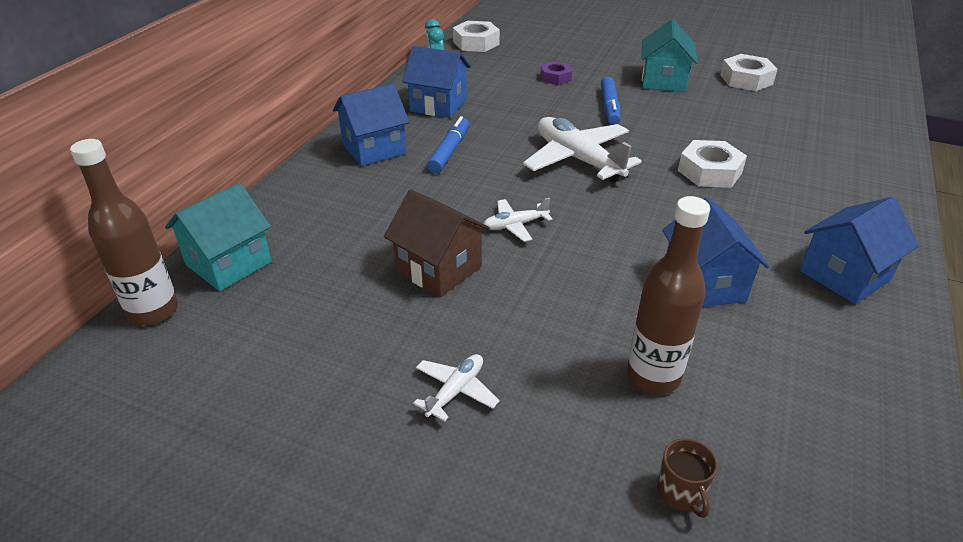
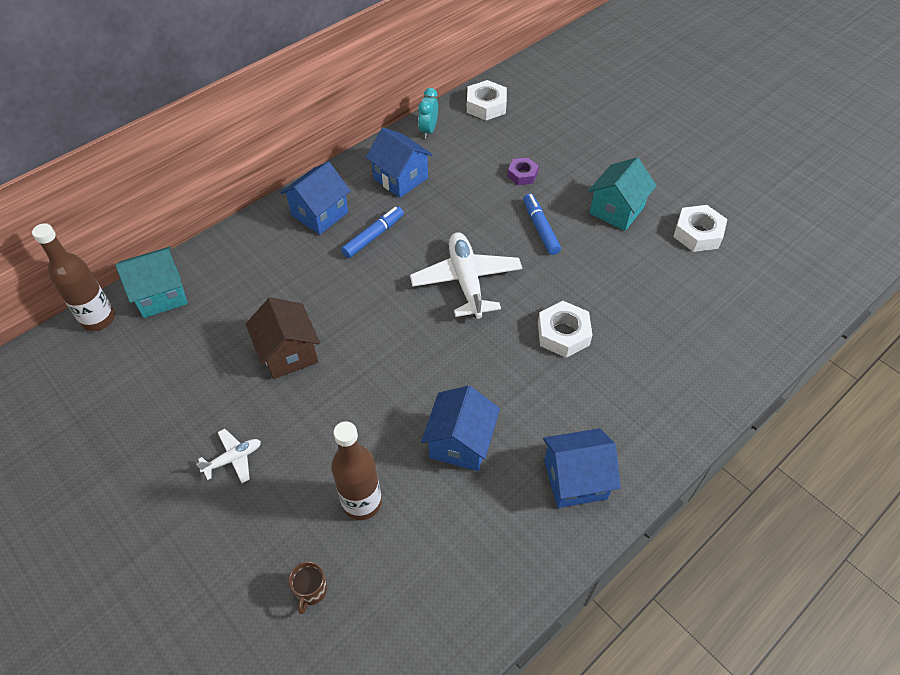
camera: 25 degrees right, 15 degrees up
blue house [333,83,409,166] -> blue house turned 45 degrees counterclockwise [280,162,351,235]
white plane [484,198,552,242] -> none
blue marker [601,77,621,125] -> blue marker turned 135 degrees clockwise [523,193,561,255]

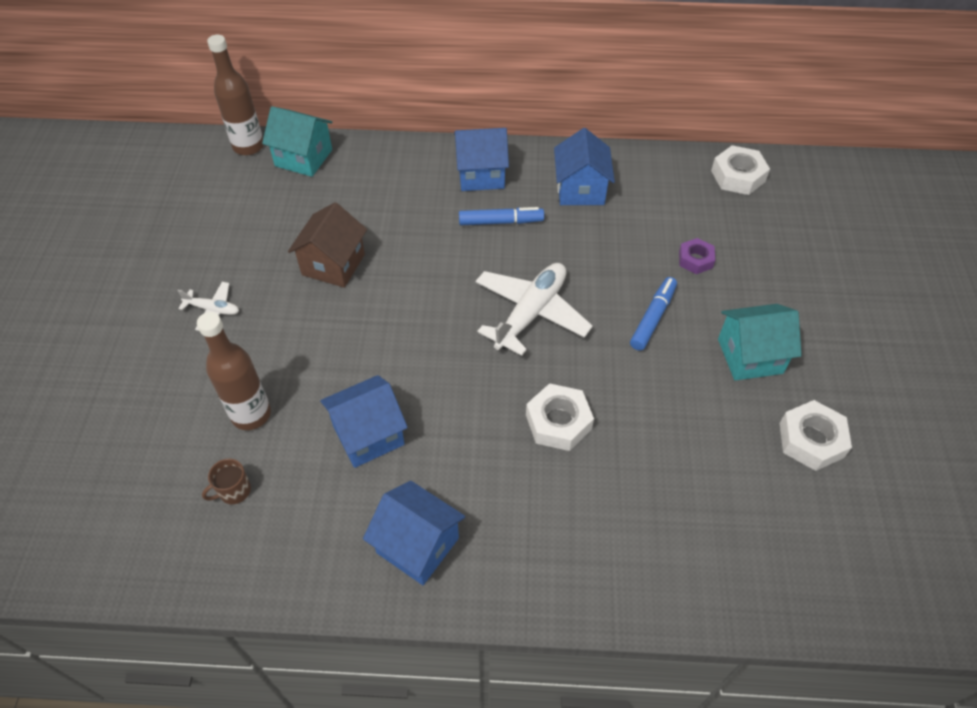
camera: 45 degrees right, 0 degrees up
brown mug [289,561,327,614] -> brown mug moved to [202,459,251,504]
turquoise clock [418,88,438,139] -> none

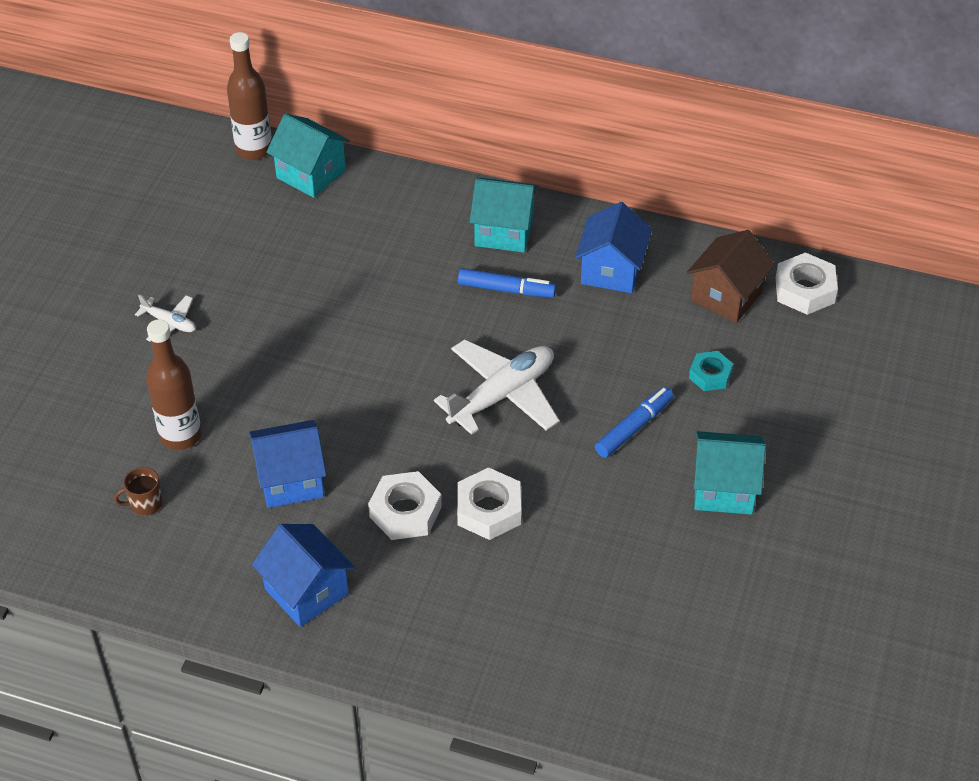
camera: 15 degrees right, 5 degrees down
brown house [288,202,367,288] -> brown house moved to [687,230,775,323]
blue house [454,128,509,191] -> turquoise house [470,178,538,252]
purple nut [679,238,715,274] -> turquoise nut [689,351,733,391]
white nut [780,400,852,471] -> white nut moved to [368,471,442,540]

